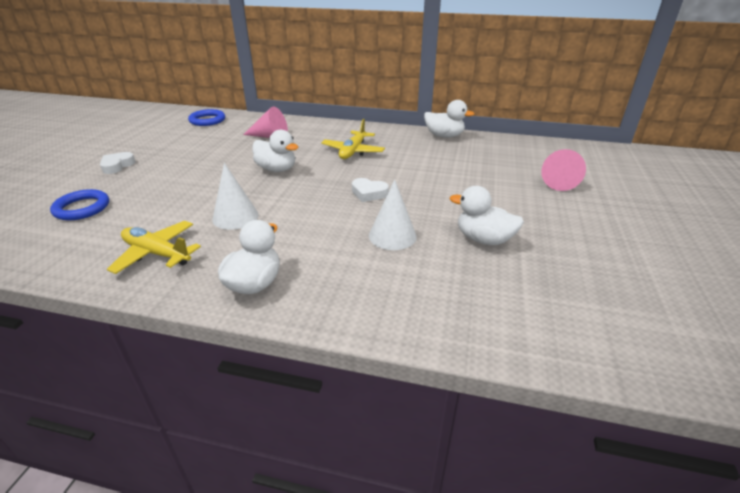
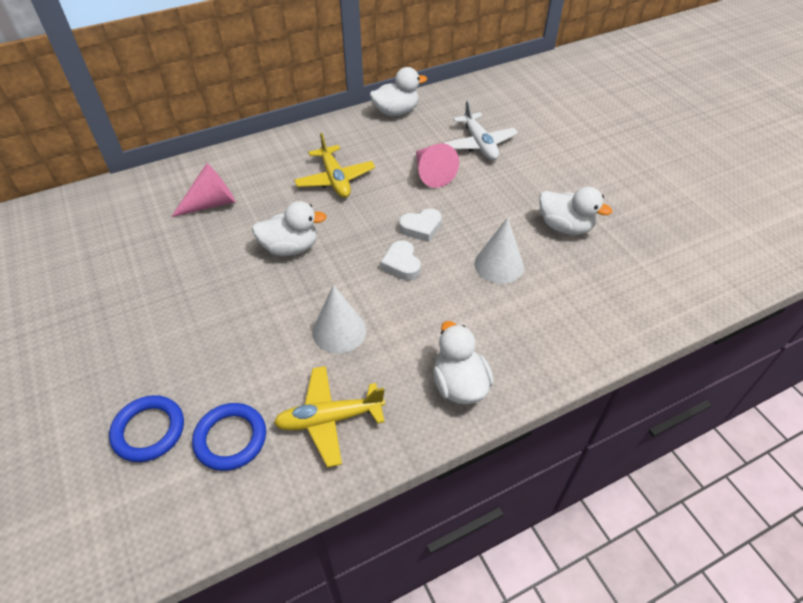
camera: 40 degrees left, 15 degrees up
white heart [100,152,136,174] -> white heart moved to [381,240,421,280]
blue ring [188,109,225,126] -> blue ring moved to [192,403,266,471]
white duck [450,186,524,245] -> white duck turned 135 degrees counterclockwise [539,187,612,235]
pink cone [541,149,586,191] -> pink cone moved to [416,143,459,188]
none -> white plane [444,100,518,160]

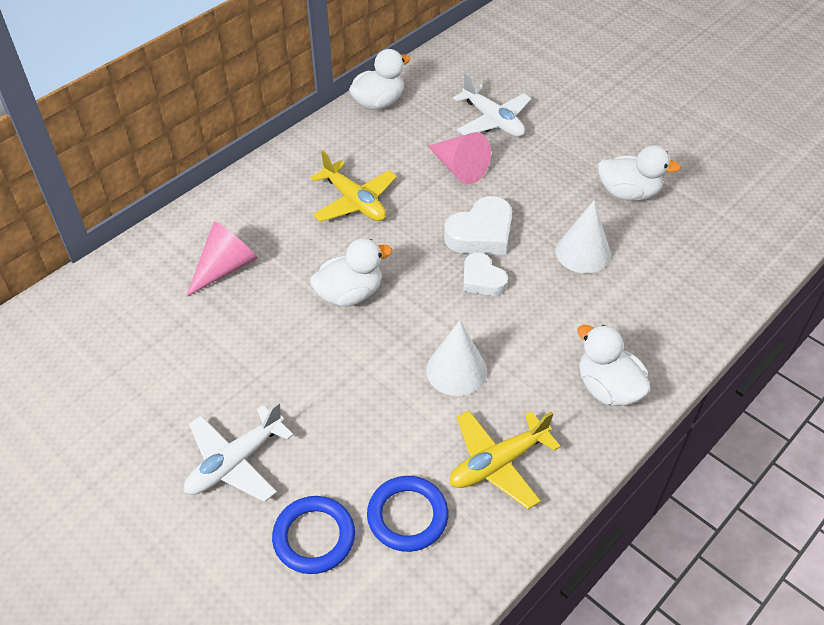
camera: 20 degrees left, 0 degrees up
white heart [399,208,442,242] -> white heart [444,196,512,255], size x1.52
none -> white plane [184,402,294,502]

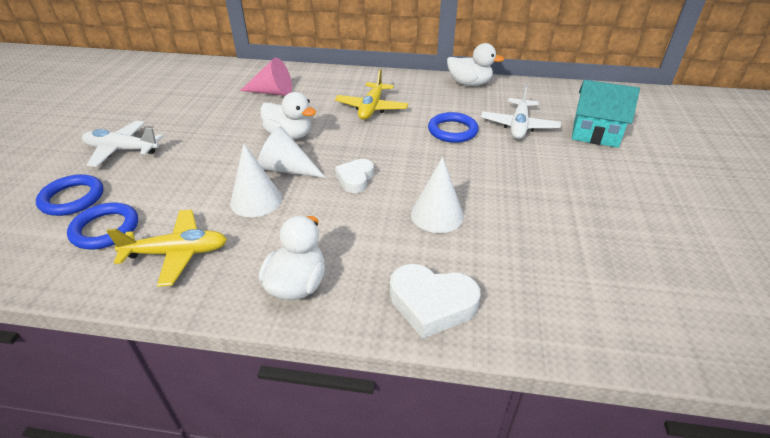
camera: 55 degrees right, 10 degrees down
pink cone [428,132,491,184] -> blue ring [428,112,478,143]
white heart [444,196,512,255] -> white heart moved to [390,264,481,339]
yellow plane [450,410,561,509] -> yellow plane turned 150 degrees clockwise [107,210,227,287]
white duck [598,145,681,201] -> none
none -> white cone [258,126,326,178]
none -> turquoise house [572,80,640,148]

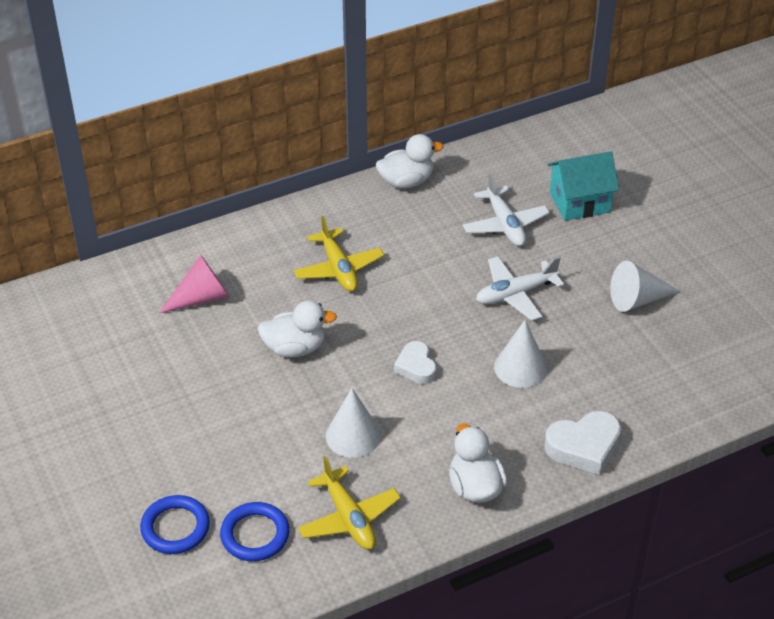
camera: 35 degrees left, 5 degrees up
white plane [82,121,164,167] -> white plane moved to [476,256,564,321]
yellow plane [107,210,227,287] -> yellow plane turned 105 degrees clockwise [298,456,401,550]
white cone [258,126,326,178] -> white cone moved to [610,261,680,312]
blue ring [428,112,478,143] -> none

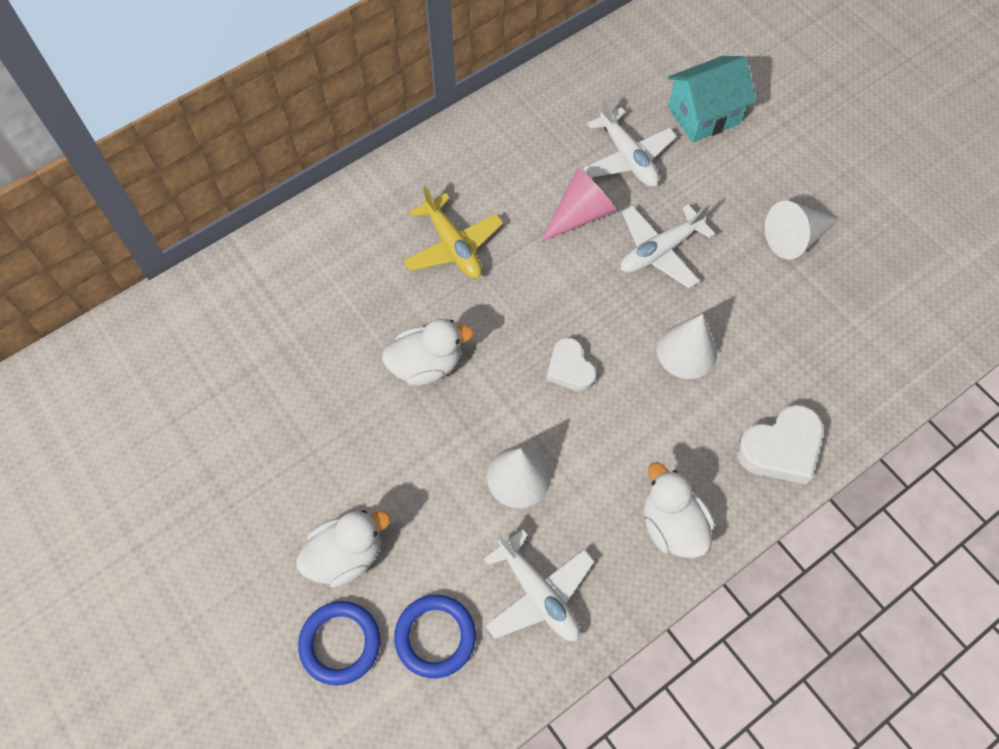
camera: 10 degrees left, 20 degrees up
pink cone [159,255,229,314] -> pink cone moved to [540,168,616,242]
yellow plane [298,456,401,550] -> white plane [483,529,594,641]
white duck [376,134,444,189] -> white duck moved to [296,510,391,588]

